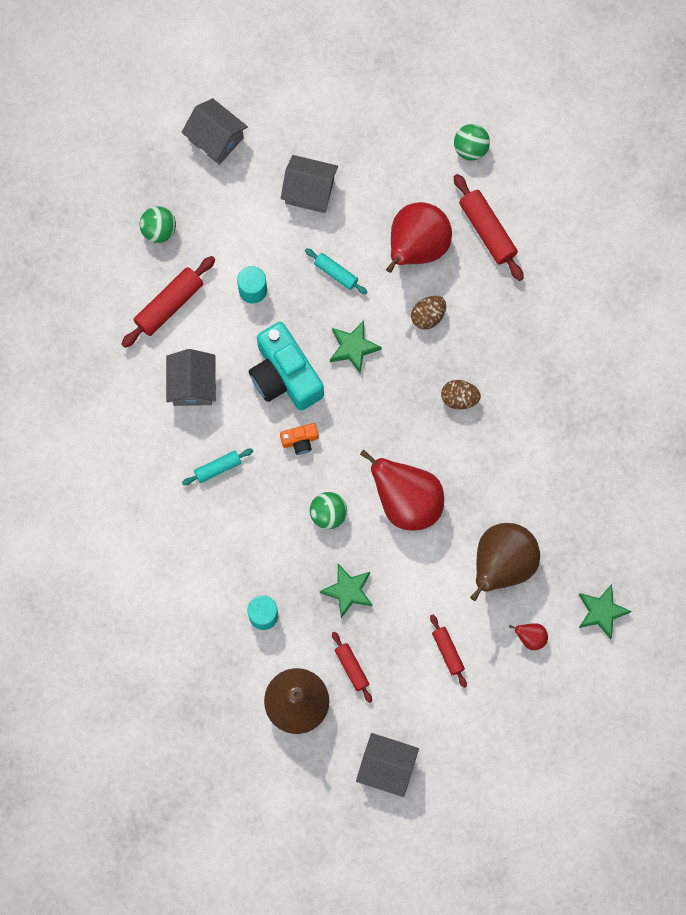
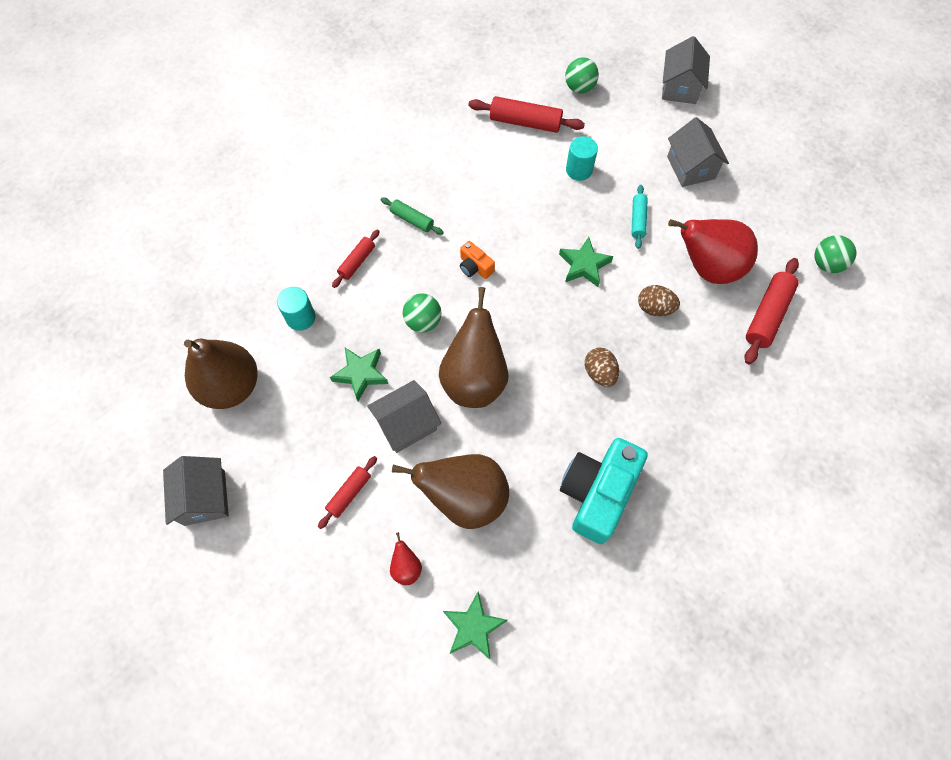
camera: 60 degrees right, 10 degrees down
grey house [166,349,216,406] -> grey house moved to [367,380,441,453]
turquoise rolling pin [182,448,253,485] -> green rolling pin [381,197,444,235]
turquoise camera [249,322,324,411] -> turquoise camera moved to [560,438,648,544]
red rolling pin [332,632,372,703] -> red rolling pin moved to [332,230,380,288]
red pear [360,450,444,530] -> brown pear [439,287,509,408]

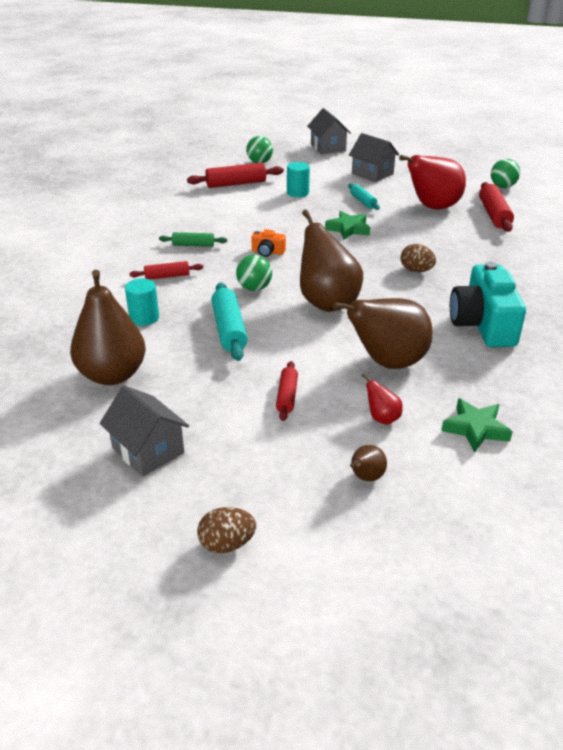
camera: 30 degrees left, 30 degrees down
green star [330,348,388,401] -> turquoise rolling pin [211,282,248,361]
red rolling pin [332,230,380,288] -> red rolling pin turned 75 degrees clockwise [129,261,203,280]
grey house [367,380,441,453] -> none
brown egg [638,285,680,316] -> brown egg moved to [197,507,256,553]
none -> brown pear [350,445,387,481]

